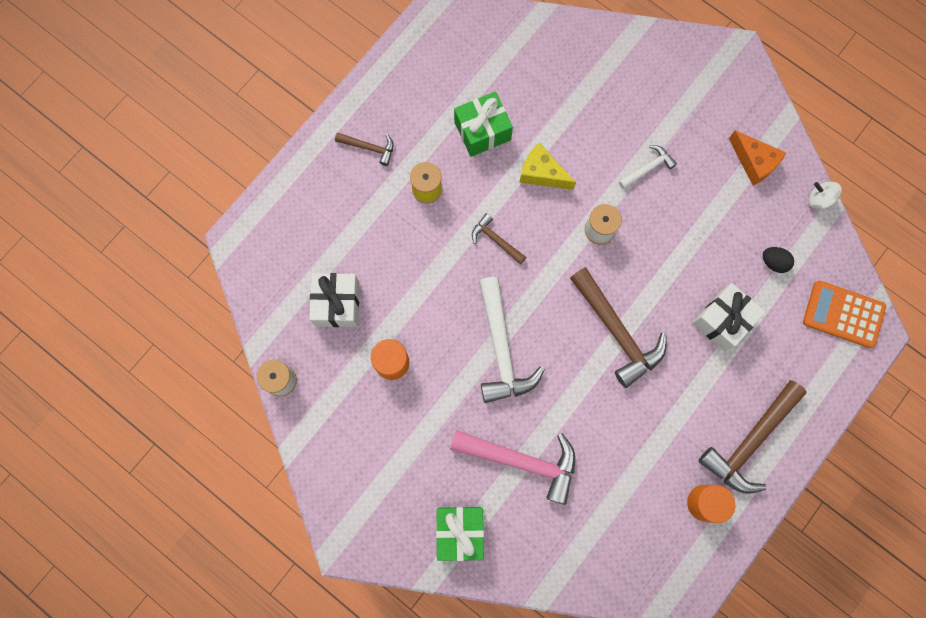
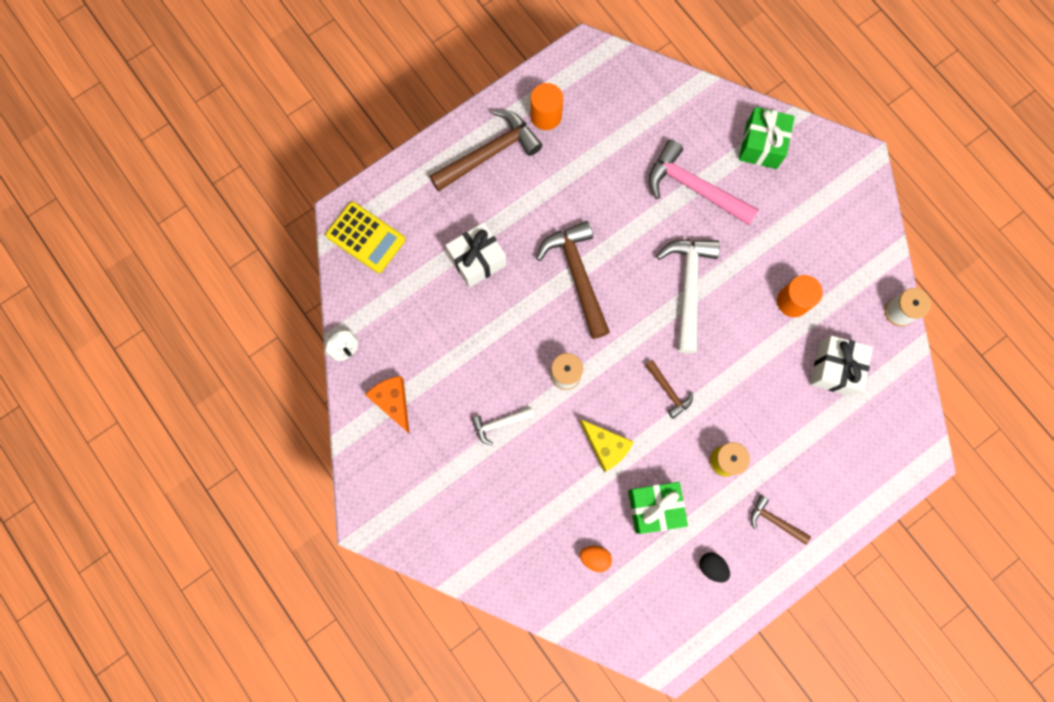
camera: 165 degrees left, 0 degrees up
black egg [763,247,794,273] -> black egg moved to [699,553,730,582]
orange calculator [803,281,886,348] -> yellow calculator [326,202,406,273]
none -> orange egg [580,546,612,572]

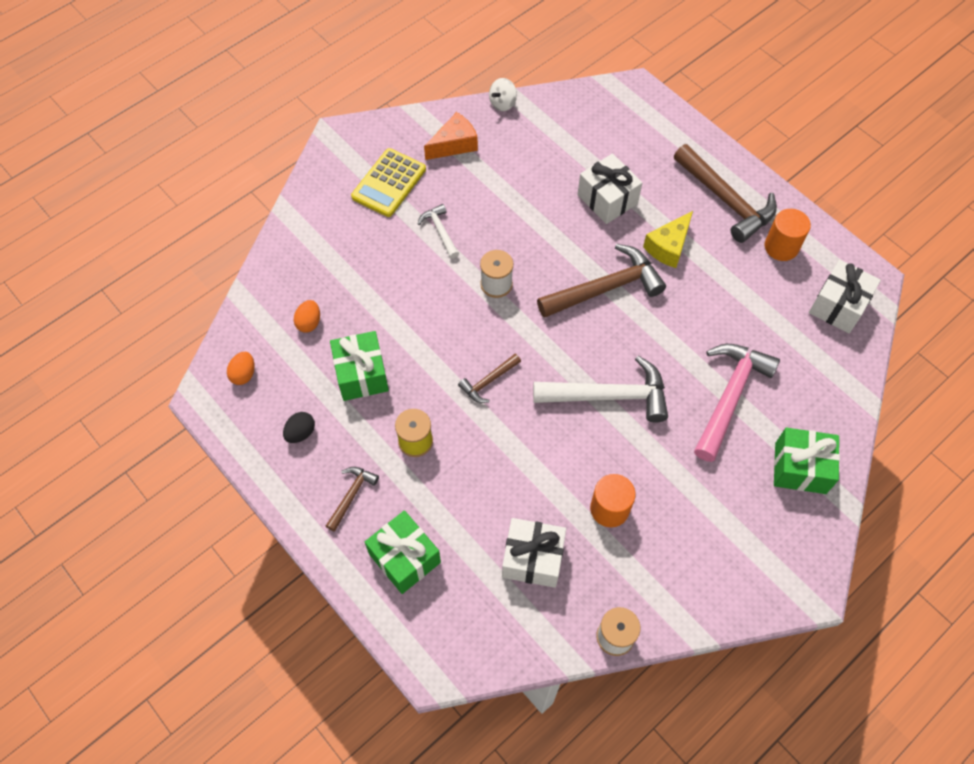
camera: 85 degrees right, 15 degrees down
yellow calculator [326,202,406,273] -> yellow calculator moved to [351,148,426,217]
yellow cheese [580,419,633,472] -> yellow cheese moved to [643,211,693,268]
none -> orange egg [227,352,255,385]
none -> green gift [365,510,441,594]
none -> white gift [809,260,881,333]

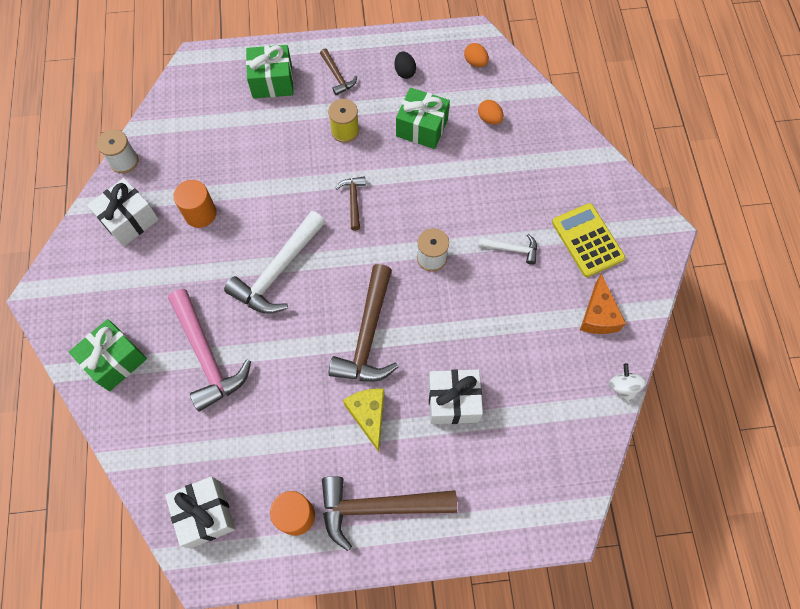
camera: 125 degrees right, 5 degrees up
white gift [502,518,566,588] -> white gift moved to [87,178,159,247]

